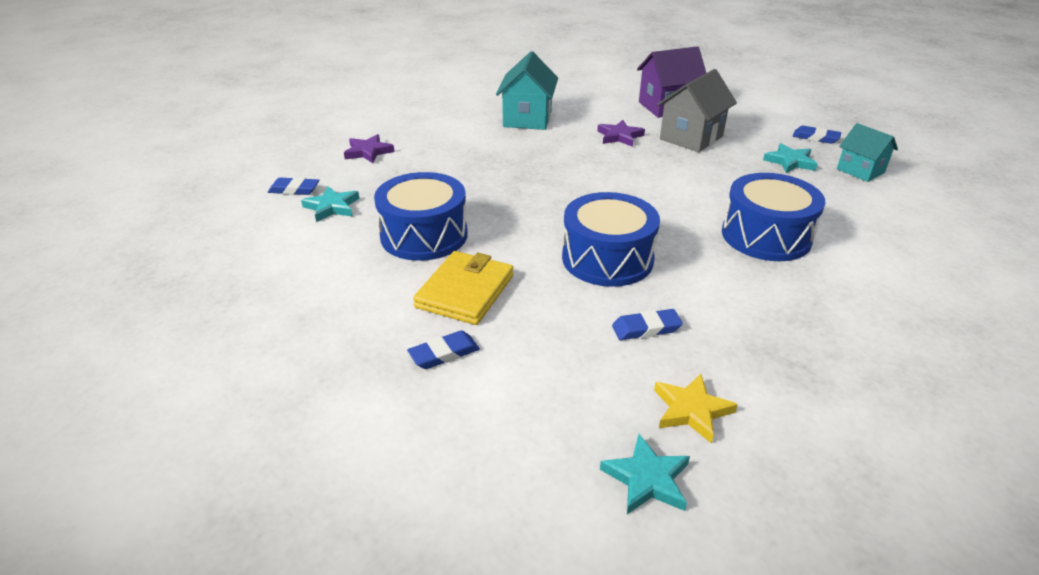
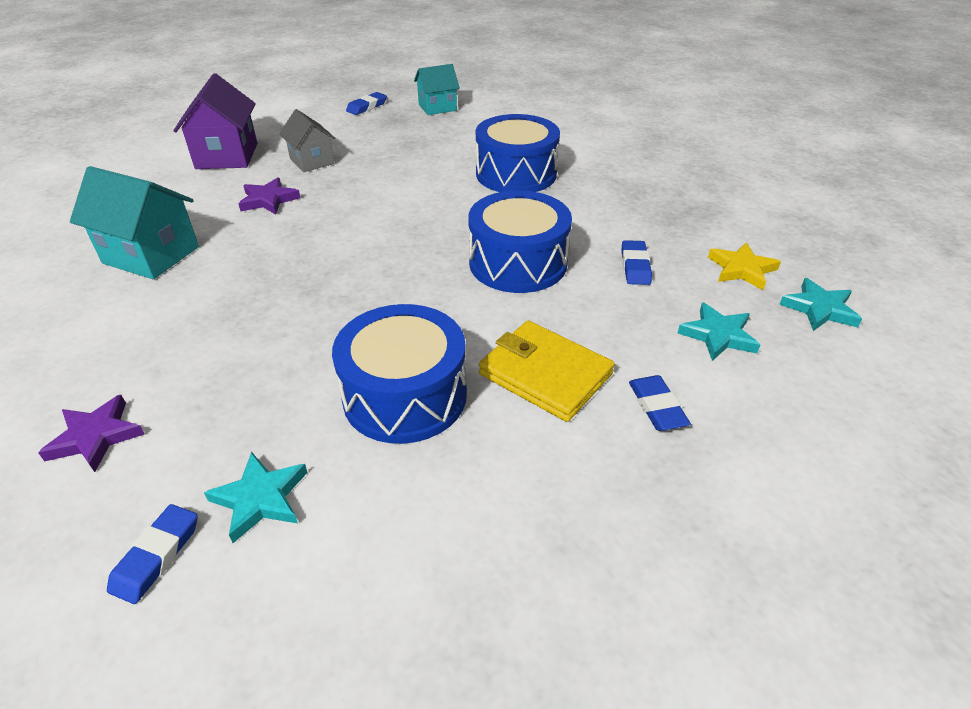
camera: 75 degrees left, 5 degrees up
grey house [657,69,737,152] -> grey house [279,109,335,172], size x0.65
turquoise star [763,143,818,173] -> turquoise star moved to [678,302,760,361]

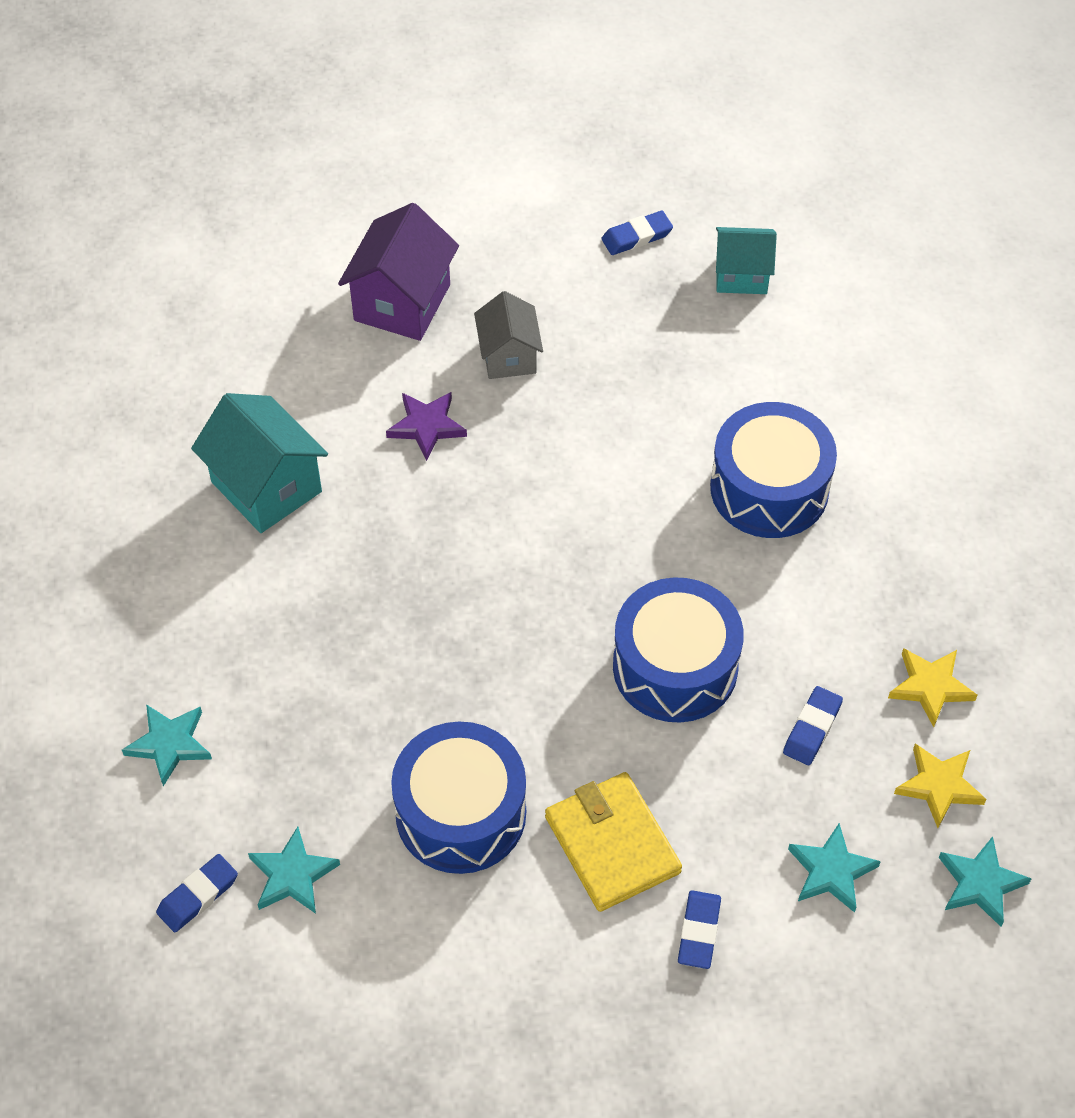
camera: 25 degrees right, 15 degrees up
purple star [38,395,145,472] -> turquoise star [122,704,212,786]
none -> yellow star [888,648,978,727]

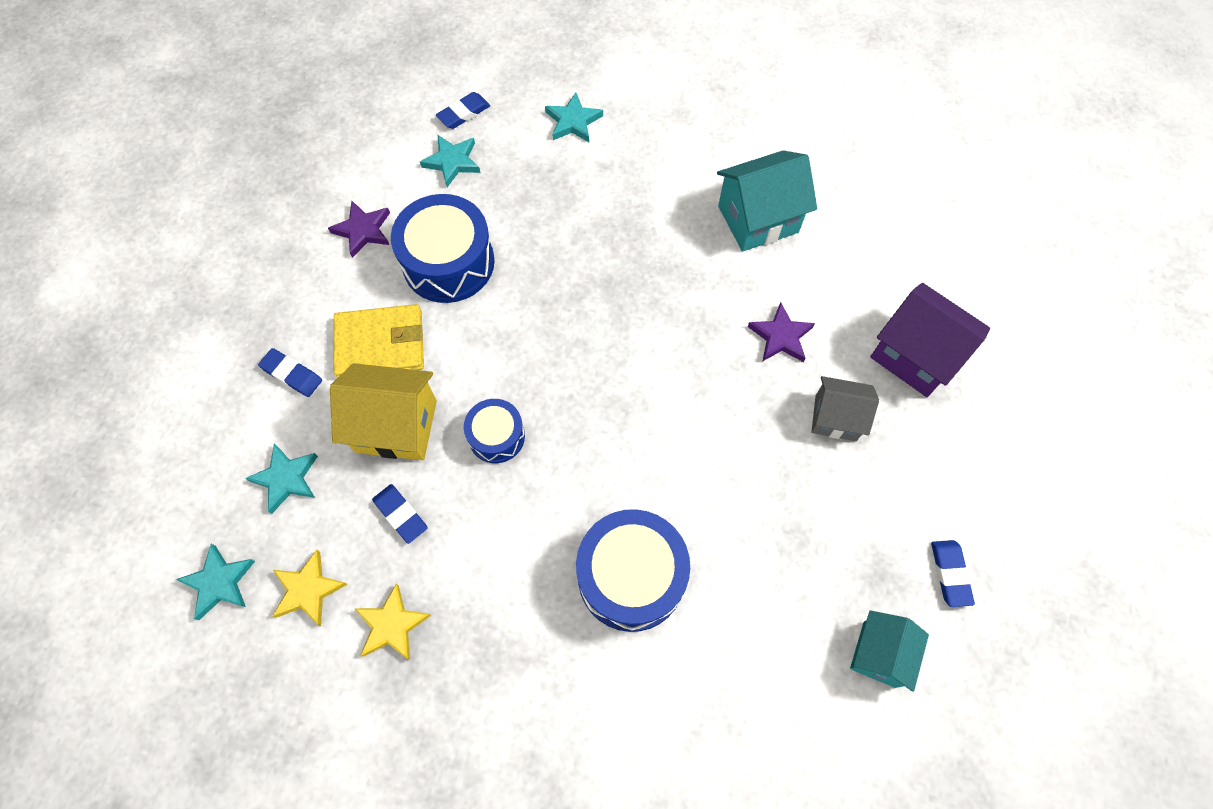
camera: 110 degrees right, 10 degrees up
blue eraser [156,854,238,932] -> blue eraser turned 75 degrees clockwise [436,92,490,129]
blue drum [613,577,744,723] -> blue drum [464,399,525,463], size x0.56
none -> purple star [328,201,390,258]
none -> yellow house [330,363,437,460]

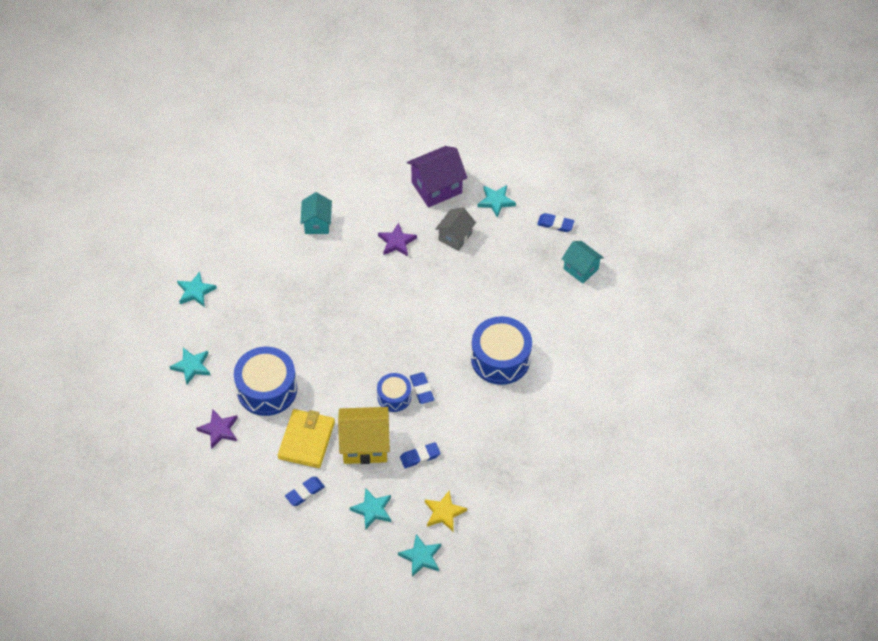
camera: 70 degrees left, 10 degrees down
yellow house [330,363,437,460] -> yellow house turned 60 degrees clockwise [338,407,390,464]
yellow star [354,584,431,660] -> none
blue eraser [436,92,490,129] -> blue eraser moved to [410,372,434,404]
turquoise house [717,150,817,252] -> turquoise house [300,192,332,234], size x0.65
none -> turquoise star [477,185,516,218]

